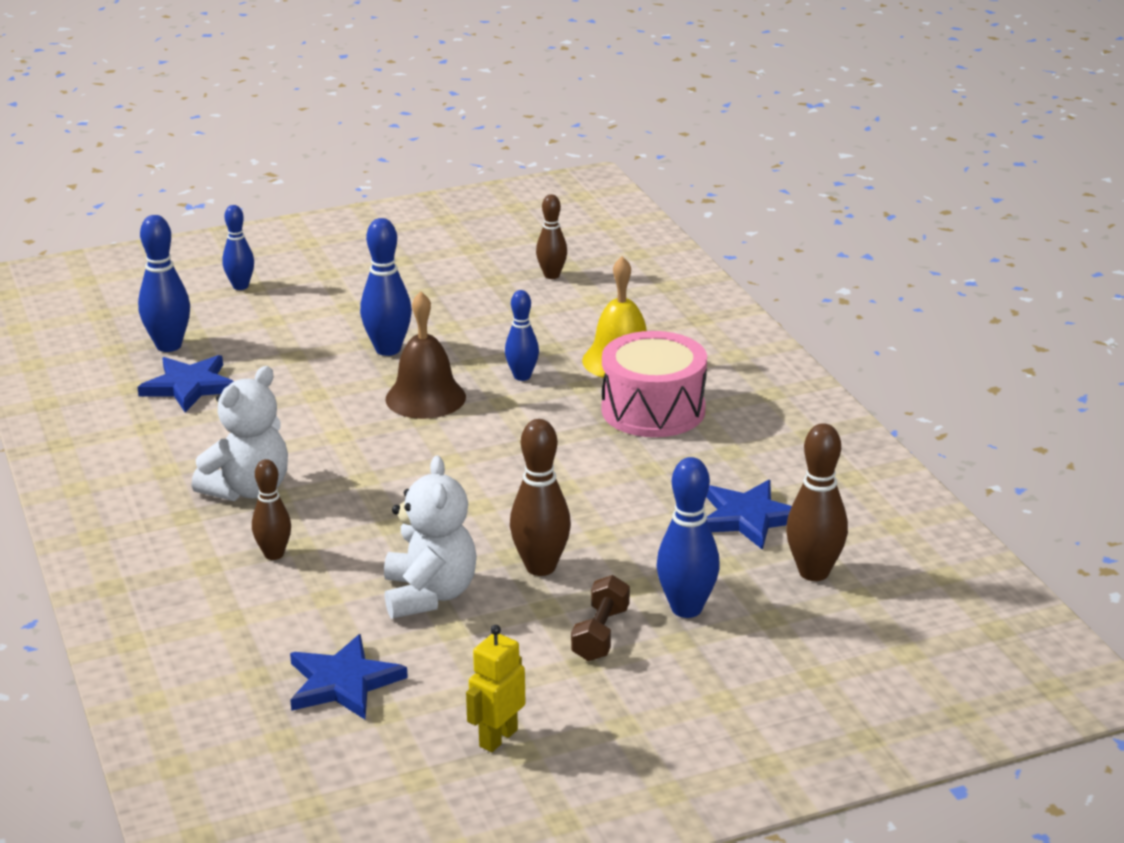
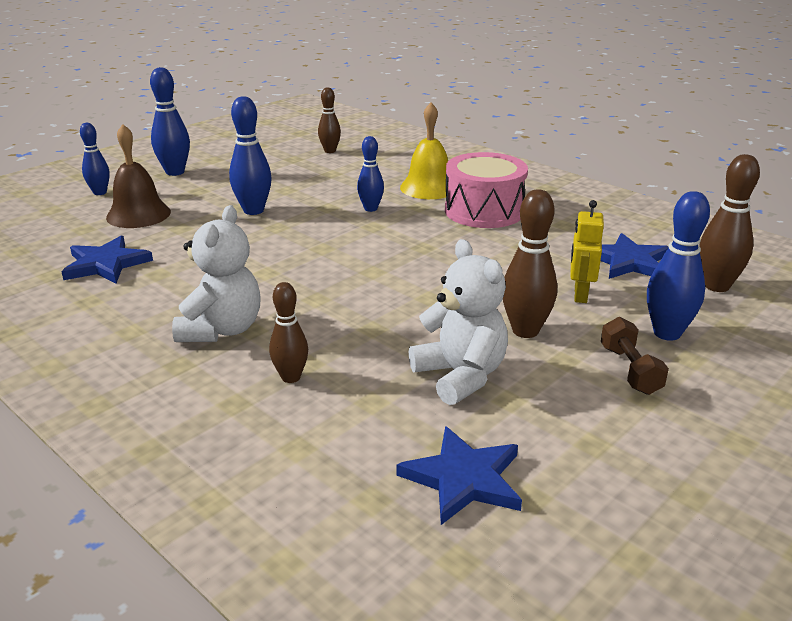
camera: 25 degrees left, 0 degrees up
blue bowling pin [138,215,190,352] -> blue bowling pin moved to [150,67,190,176]
brown bell [386,292,466,419] -> brown bell moved to [106,124,171,228]
yellow robot [466,625,525,752] -> yellow robot moved to [571,200,604,303]

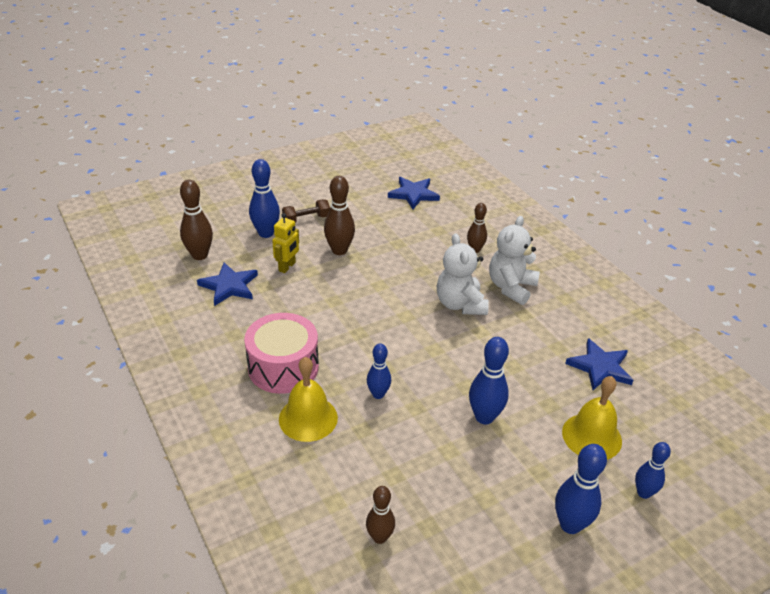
camera: 165 degrees left, 10 degrees up
brown bell [106,124,171,228] -> yellow bell [562,376,622,460]
white teddy bear [409,239,508,405] -> white teddy bear moved to [437,233,489,315]
brown dumbbell [601,317,669,395] -> brown dumbbell turned 60 degrees clockwise [282,199,330,223]

